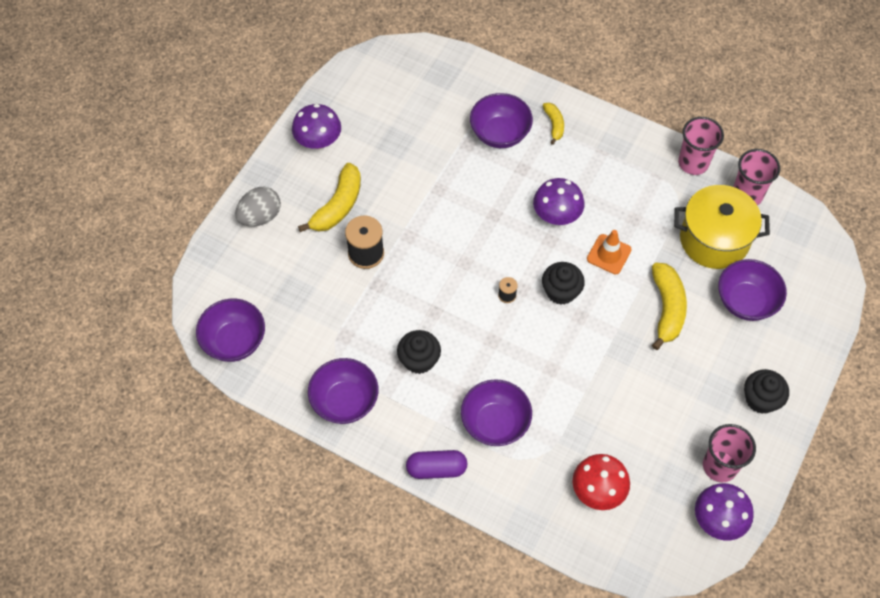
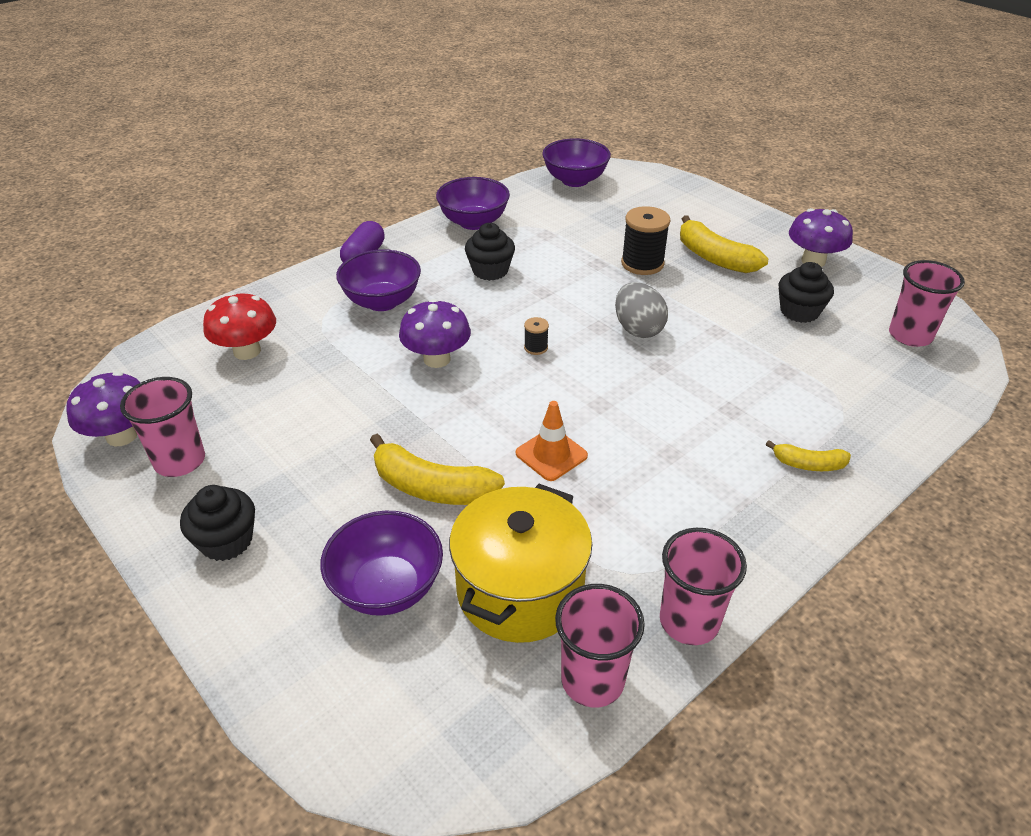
camera: 110 degrees right, 20 degrees down
grey egg [235,187,281,226] -> grey egg moved to [615,282,668,338]
purple bowl [470,93,533,148] -> none
purple mushroom [533,178,584,225] -> purple mushroom moved to [399,299,471,368]
black cupcake [542,262,585,305] -> black cupcake moved to [779,262,834,323]
none -> pink cup [889,260,965,347]

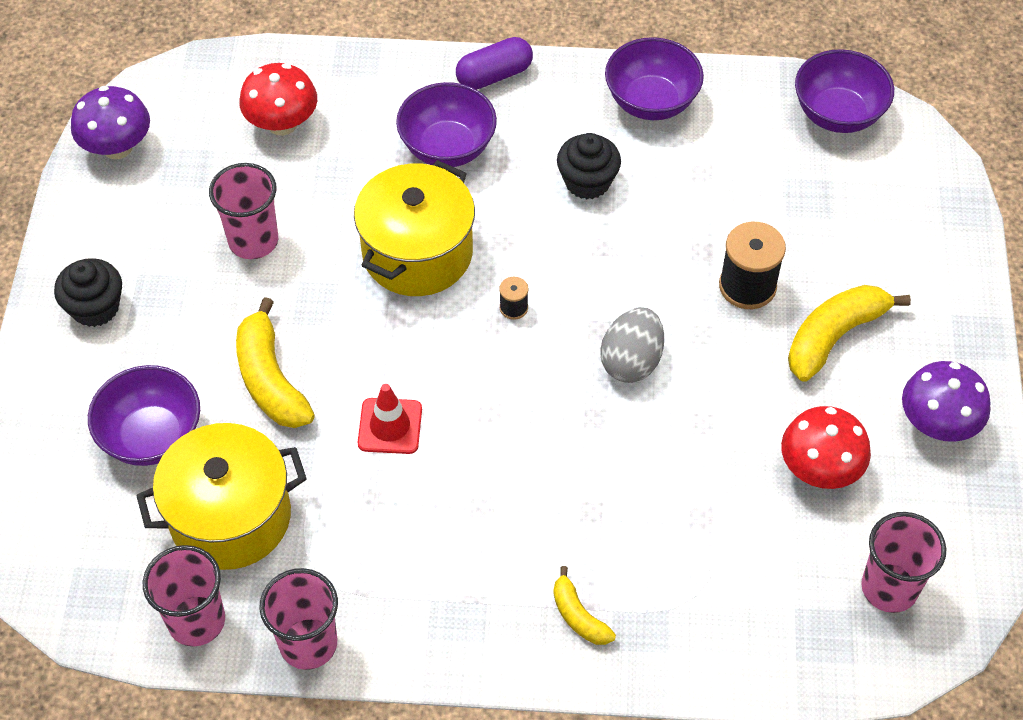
camera: 45 degrees right, 15 degrees up
pink cup [120,377,205,477] -> pink cup moved to [209,163,278,259]
purple mushroom [399,299,471,368] -> yellow pot [354,160,475,296]
orange traffic cone [516,401,588,481] -> red traffic cone [358,384,422,454]
yellow banana [680,215,768,273] -> yellow banana turned 45 degrees clockwise [788,285,911,382]
black cupcake [779,262,834,323] -> red mushroom [781,406,871,489]

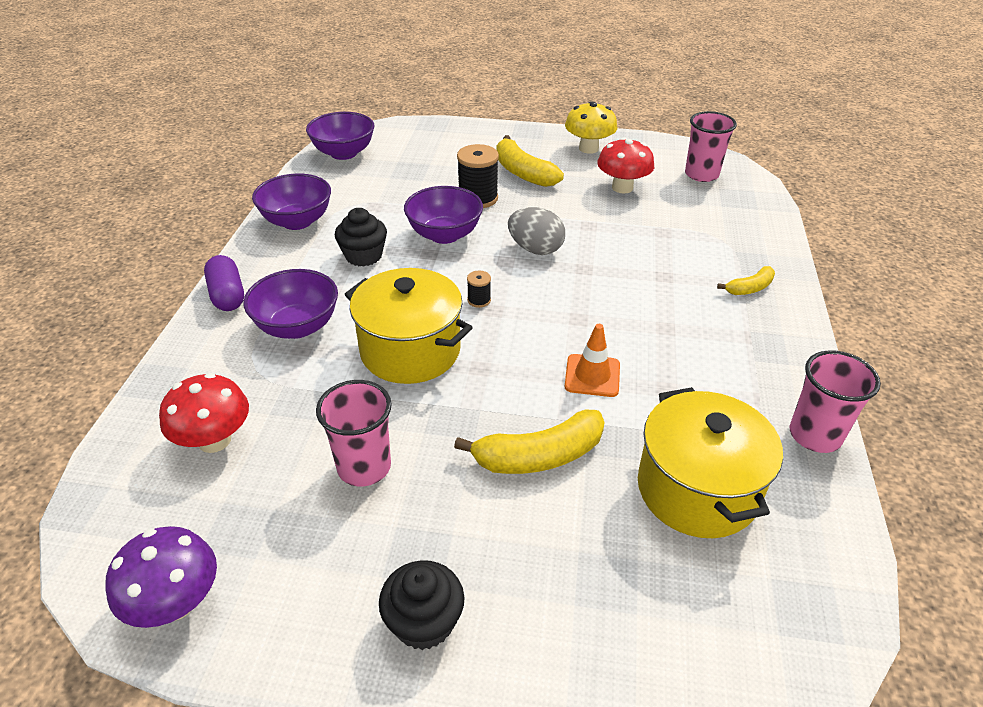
camera: 85 degrees left, 15 degrees down
purple bowl [88,365,200,466] -> purple bowl moved to [404,186,483,244]
pink cup [143,545,225,646] -> none
red traffic cone [358,384,422,454] -> orange traffic cone [565,324,620,397]
purple mushroom [902,361,991,442] -> yellow mushroom [565,101,617,154]

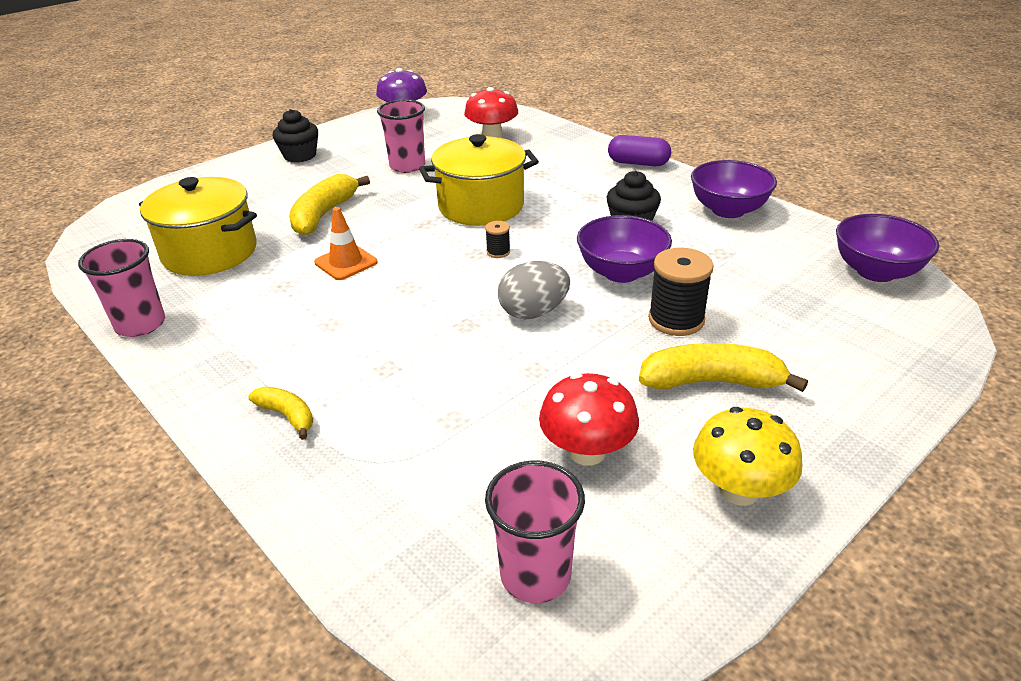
camera: 130 degrees right, 5 degrees down
purple bowl [243,269,338,339] -> none
yellow banana [717,266,775,295] -> yellow banana turned 120 degrees clockwise [249,387,313,440]

